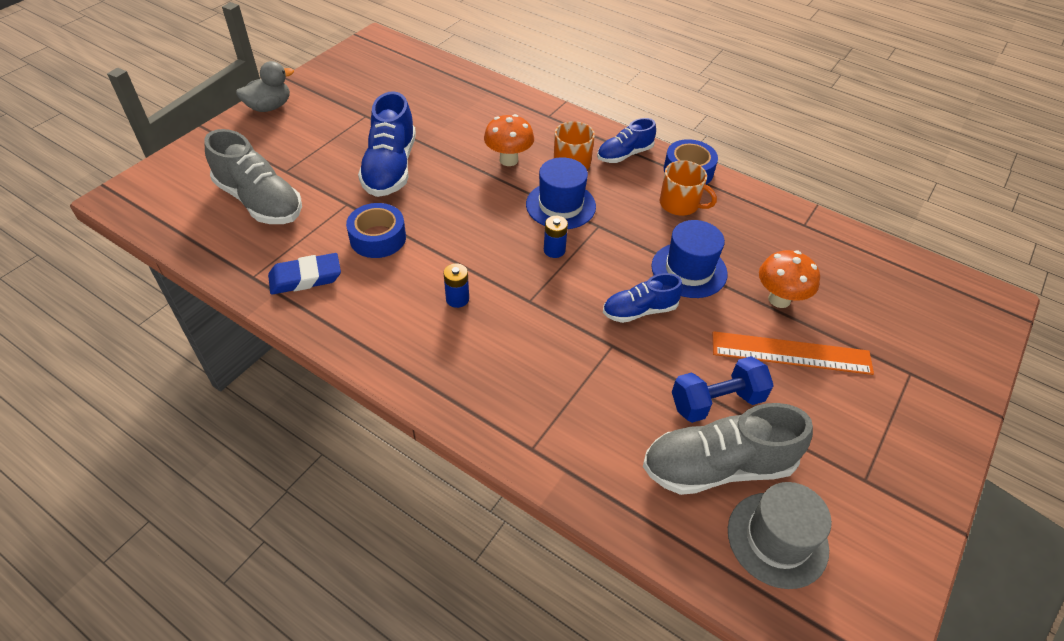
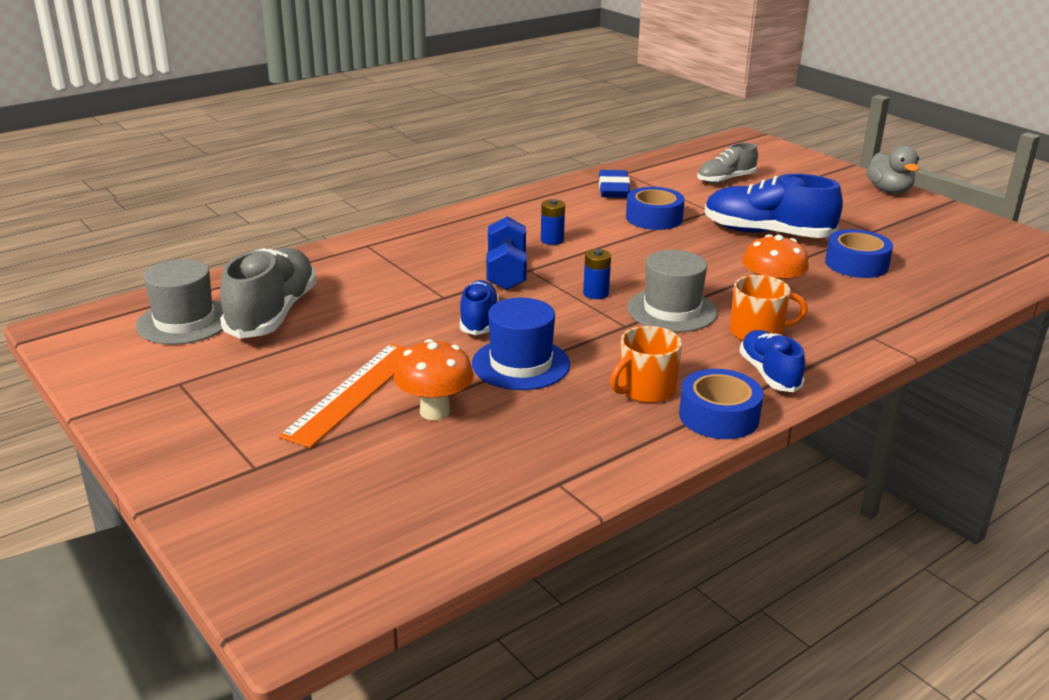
camera: 110 degrees right, 20 degrees down
grey shoe [204,129,302,224] -> grey shoe [697,143,758,183], size x0.59
blue hat [526,157,596,229] -> grey hat [627,250,717,332]
blue dumbbell [672,356,774,423] -> blue dumbbell moved to [486,216,527,290]
none -> blue tape [825,229,893,278]

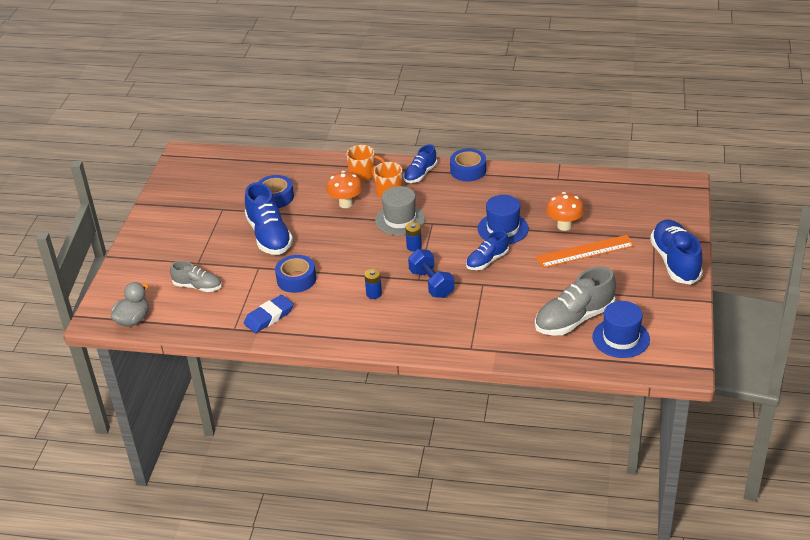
camera: 130 degrees left, 10 degrees up
grey hat [136,259,223,345] -> blue hat [592,301,650,358]
blue dumbbell [486,216,527,290] -> blue dumbbell turned 75 degrees counterclockwise [408,249,454,298]
orange mug [610,326,682,403] -> orange mug moved to [346,145,385,181]
grey duck [866,146,919,194] -> grey duck moved to [111,282,149,326]
none -> blue shoe [650,220,703,285]

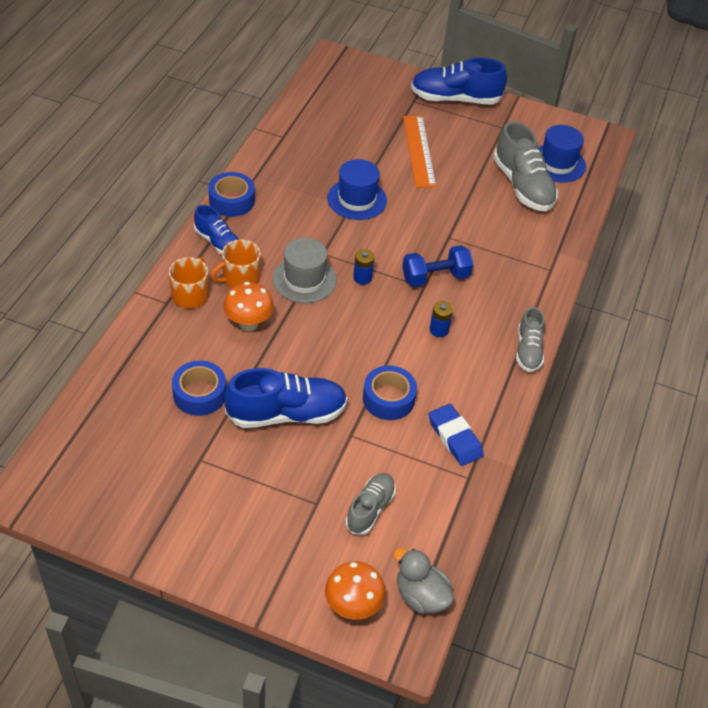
camera: 85 degrees left, 10 degrees up
blue shoe [466,230,509,270] -> none
orange mushroom [546,192,584,231] -> orange mushroom moved to [325,561,386,620]
none -> grey shoe [516,307,544,372]

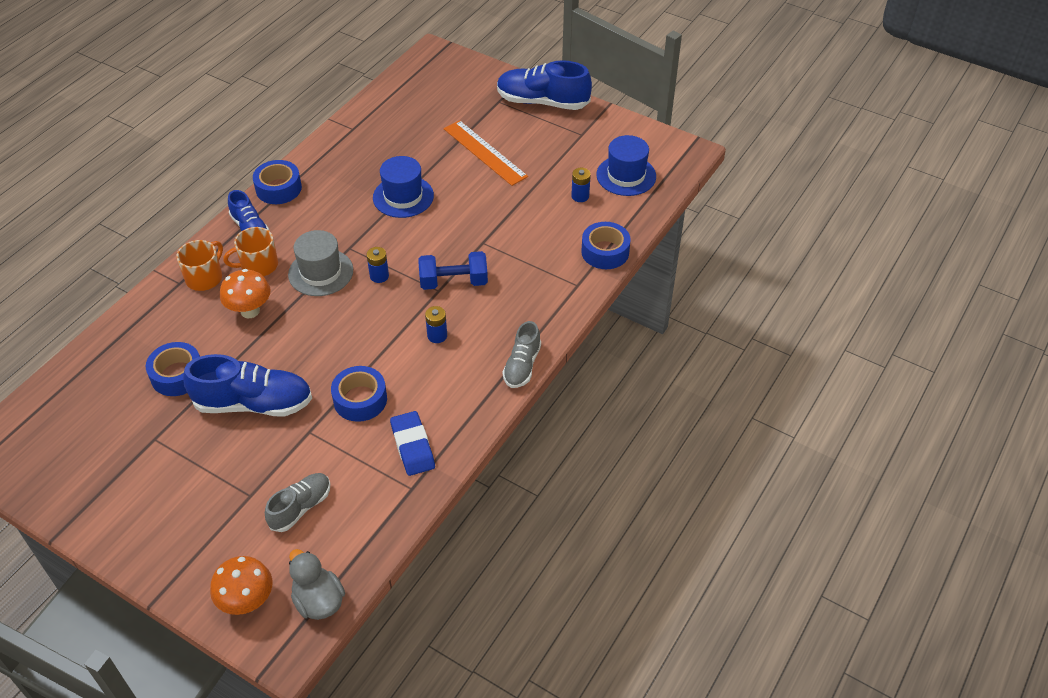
camera: 15 degrees right, 0 degrees up
orange ruler [403,116,436,187] -> orange ruler turned 45 degrees counterclockwise [444,120,528,186]
grey shoe [493,121,558,211] -> blue battery [571,168,591,202]
none -> blue tape [581,222,631,269]

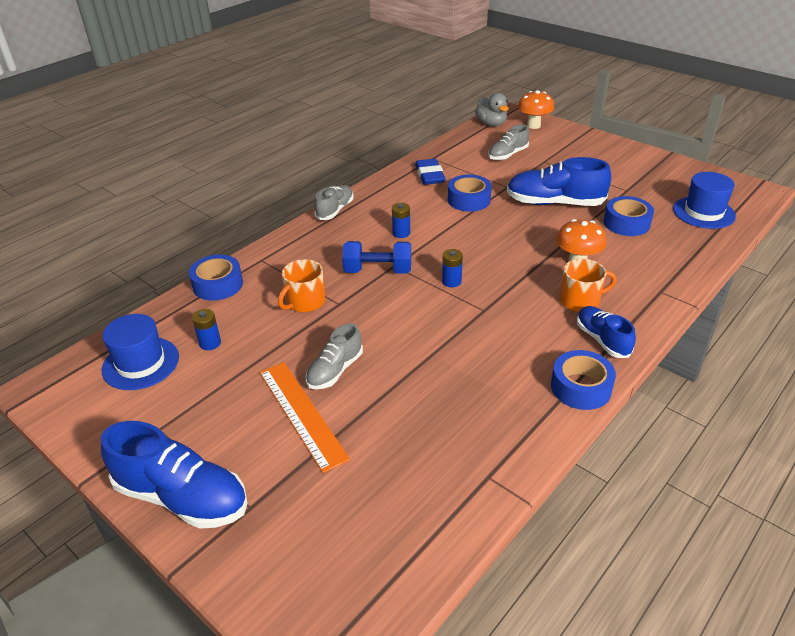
camera: 170 degrees left, 10 degrees down
orange mug [176,240,223,291] -> orange mug moved to [278,259,325,312]
grey hat [288,230,353,296] -> none
blue hat [373,156,434,218] -> blue hat moved to [673,172,736,229]
none -> grey shoe [306,323,363,389]

